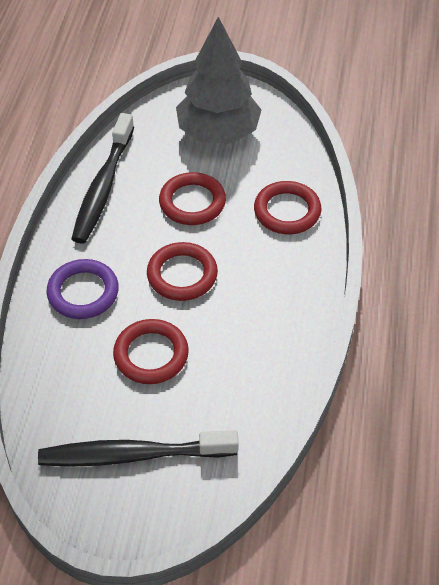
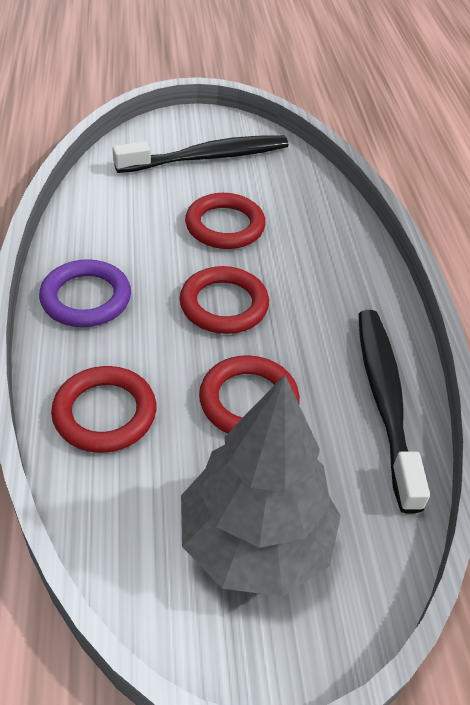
camera: 160 degrees right, 5 degrees down
purple ring [47,259,119,319] -> purple ring moved to [39,259,131,327]

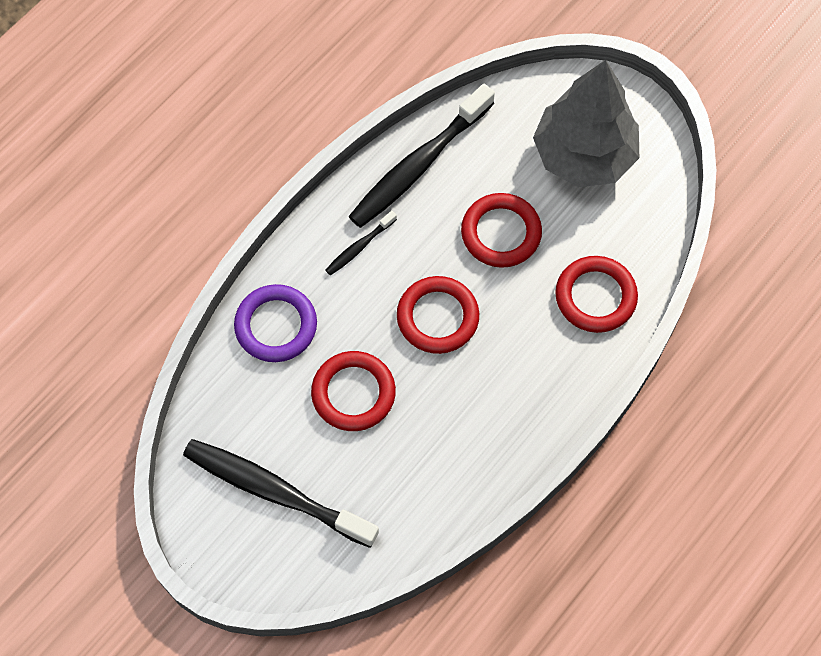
camera: 130 degrees left, 20 degrees up
purple ring [39,259,131,327] -> purple ring moved to [234,284,317,362]
none -> black toothbrush [325,211,397,275]

